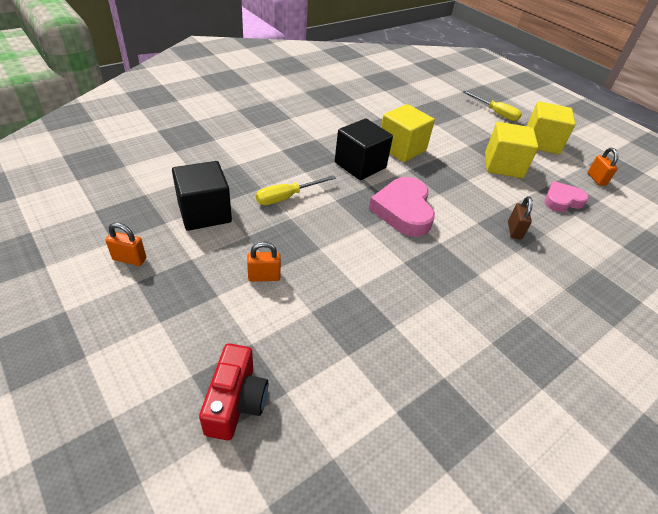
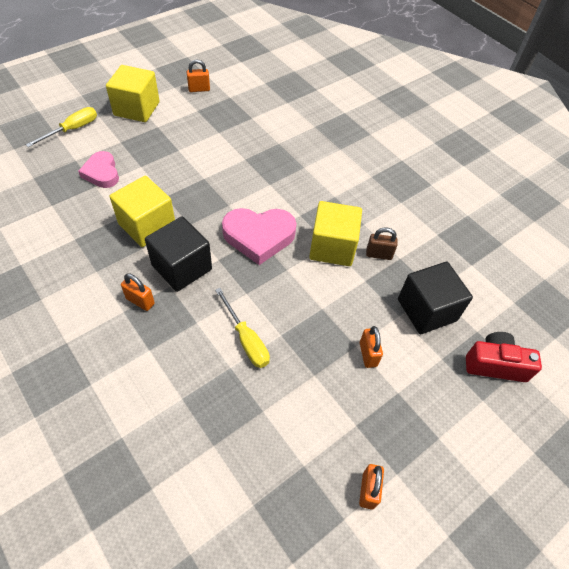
camera: 90 degrees left, 10 degrees up
black cube [172,161,232,231] -> black cube moved to [398,262,473,334]
yellow cube [485,122,538,178] -> yellow cube moved to [309,201,362,266]
brown padlock [508,196,533,240] -> brown padlock moved to [366,228,398,260]
pink heart [544,181,589,212] -> pink heart moved to [78,151,119,188]
none -> orange padlock [121,273,155,311]

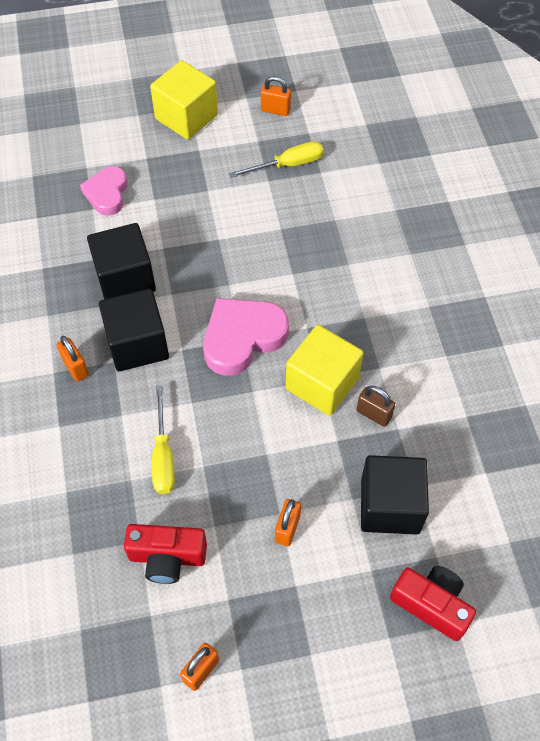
camera: 30 degrees right, 5 degrees up
yellow screwdriver [26,107,97,147] -> yellow screwdriver moved to [229,141,324,178]
yellow cube [110,176,175,247] -> black cube [87,223,156,299]
pink heart [222,208,296,265] -> pink heart turned 120 degrees clockwise [203,298,289,376]
none -> red camera [124,524,207,584]

